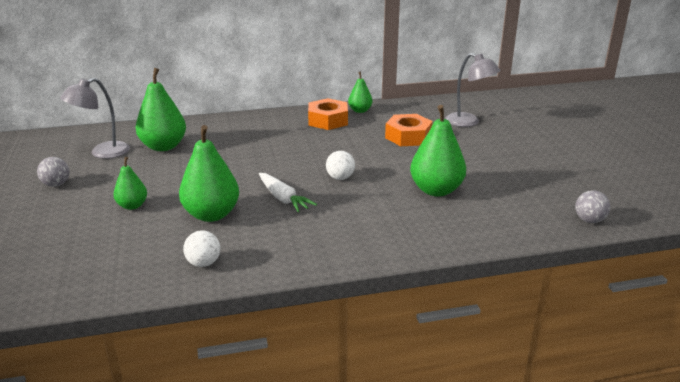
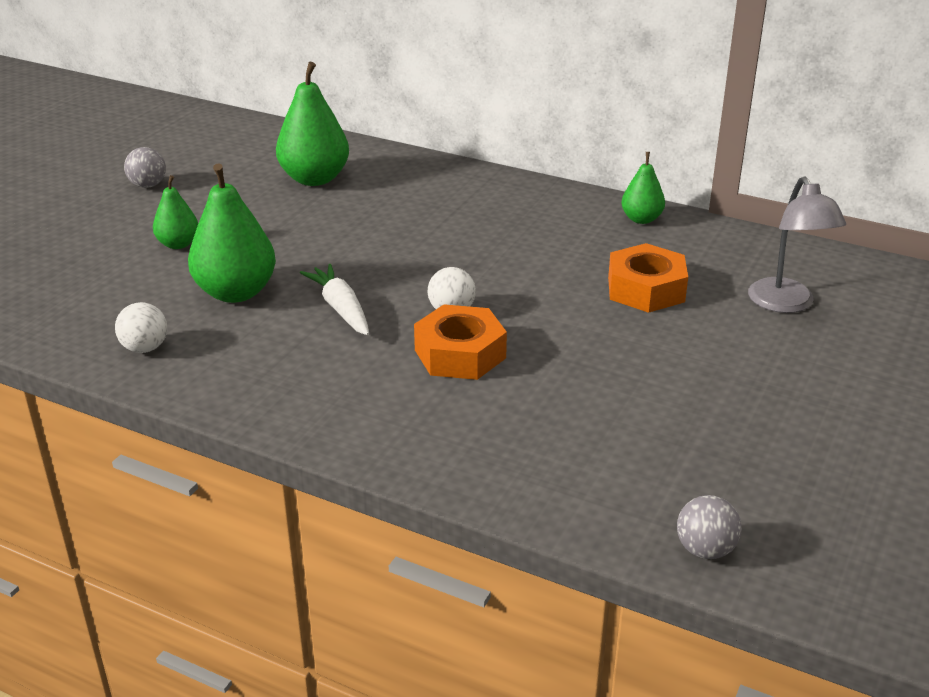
camera: 40 degrees right, 5 degrees up
grey lamp [60,78,130,159] -> none
white carrot [259,173,317,213] -> white carrot turned 150 degrees clockwise [300,264,369,335]
orange nut [308,98,348,130] -> orange nut moved to [414,304,507,380]
green pear [410,105,466,197] -> none

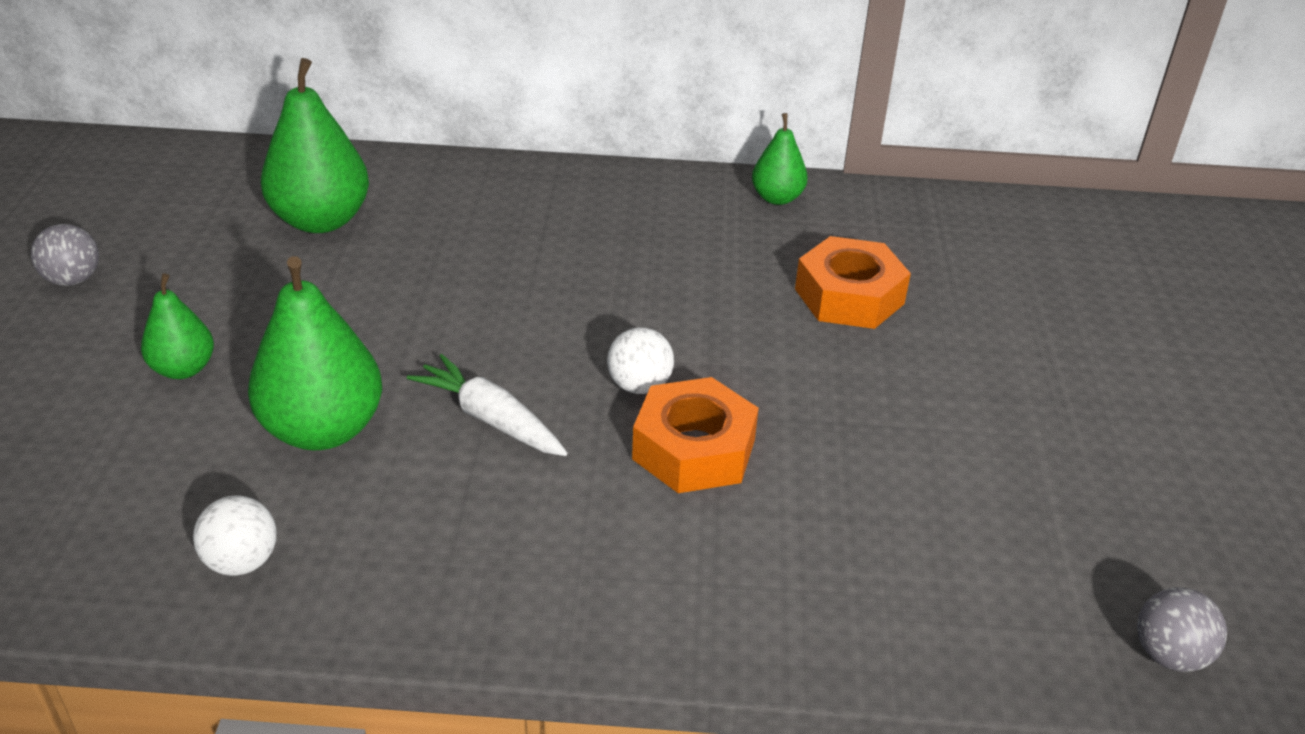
camera: 25 degrees left, 5 degrees up
grey lamp [748,176,846,313] -> none

